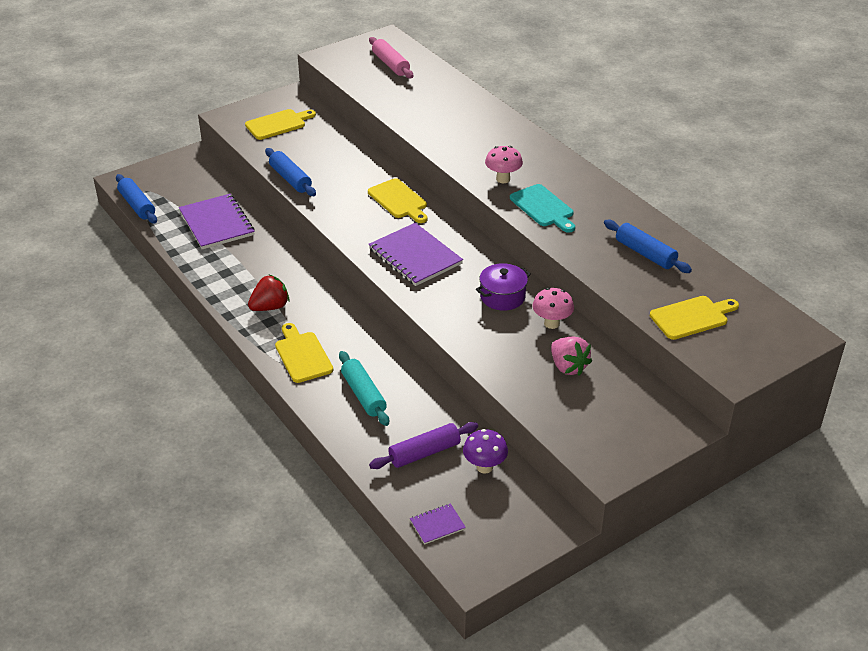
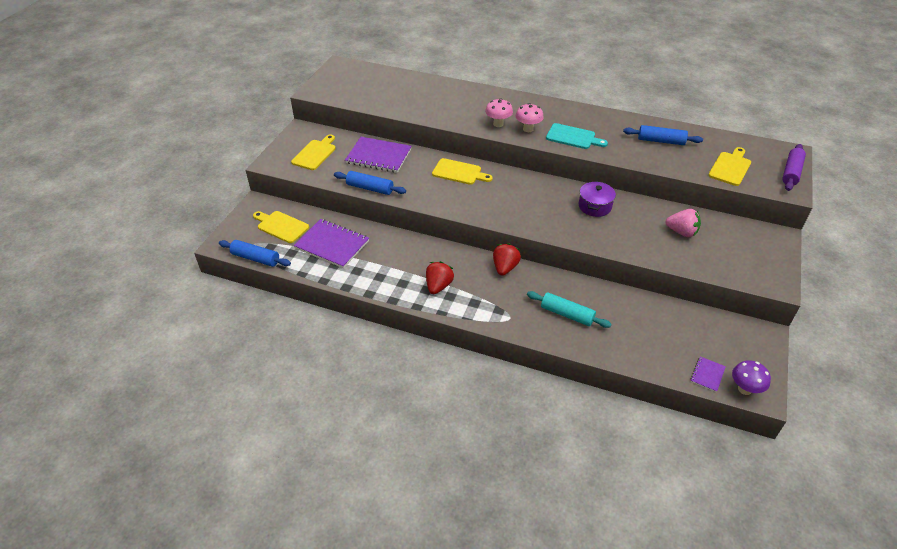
camera: 35 degrees left, 5 degrees up
yellow cutting board [275,323,333,383] -> yellow cutting board moved to [253,211,309,243]
purple notebook [368,223,463,286] -> purple notebook moved to [345,137,412,173]
pink rolling pin [369,37,413,78] -> none
purple rolling pin [369,422,478,469] -> purple rolling pin moved to [782,144,806,191]
purple mushroom [463,429,508,474] -> purple mushroom moved to [732,360,771,395]
pink mushroom [532,288,574,329] -> pink mushroom moved to [485,98,513,127]
none -> red strawberry [493,243,521,276]

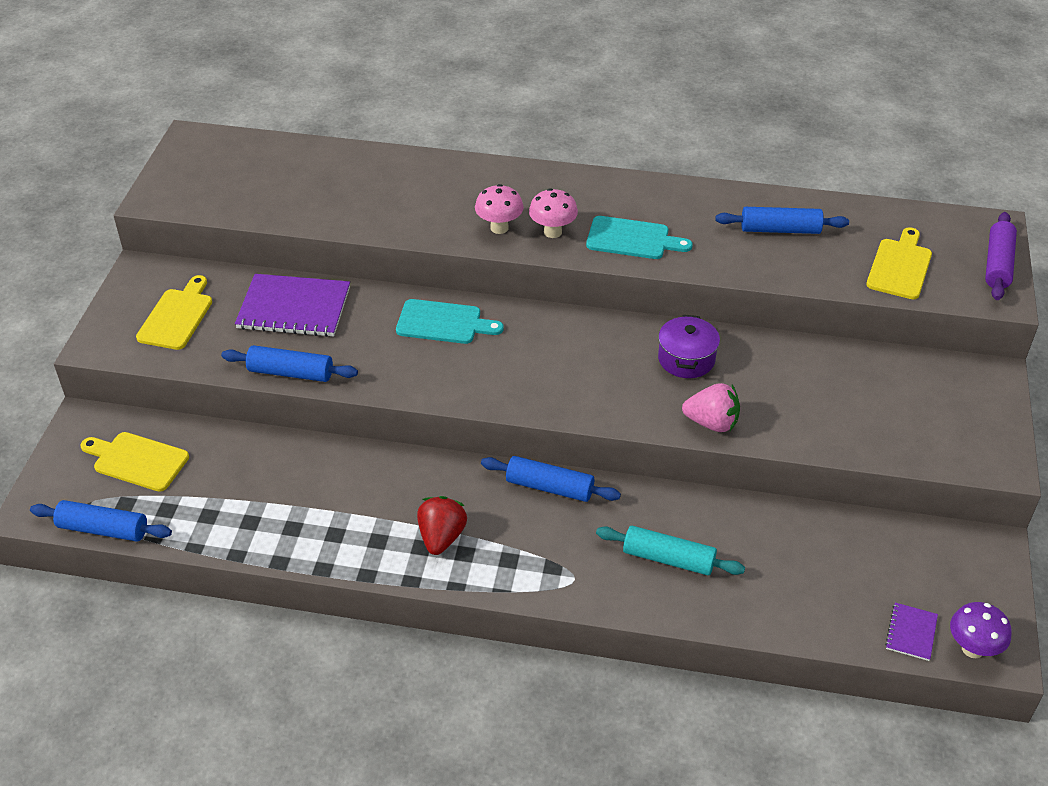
camera: 10 degrees left, 0 degrees up
purple notebook [294,219,369,268] -> none
yellow cutting board [432,158,493,185] -> turquoise cutting board [396,299,504,344]
red strawberry [493,243,521,276] -> blue rolling pin [481,456,621,502]
pink strawberry [666,209,701,237] -> pink strawberry moved to [682,383,740,432]

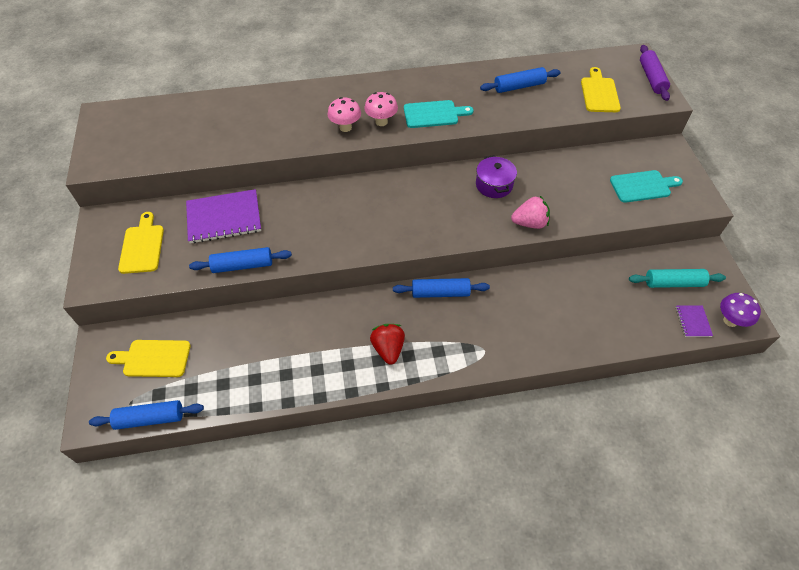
camera: 20 degrees left, 10 degrees up
turquoise cutting board [396,299,504,344] -> turquoise cutting board moved to [610,170,683,203]
turquoise rolling pin [596,526,745,575] -> turquoise rolling pin moved to [629,269,726,288]

